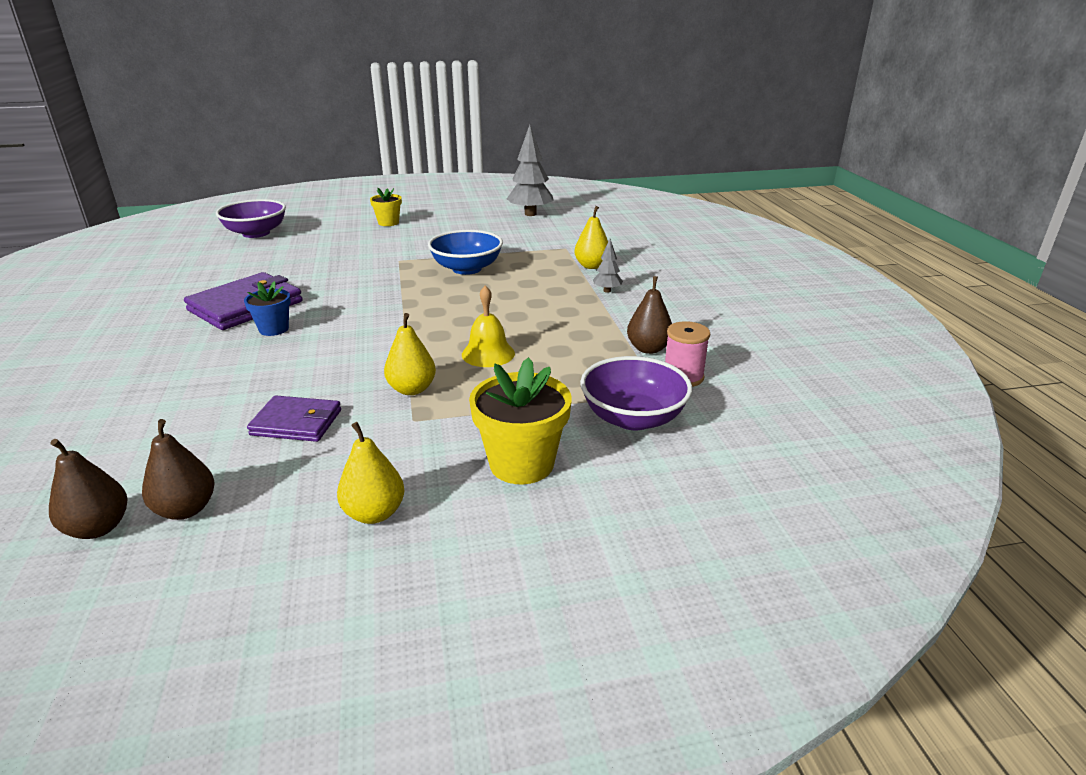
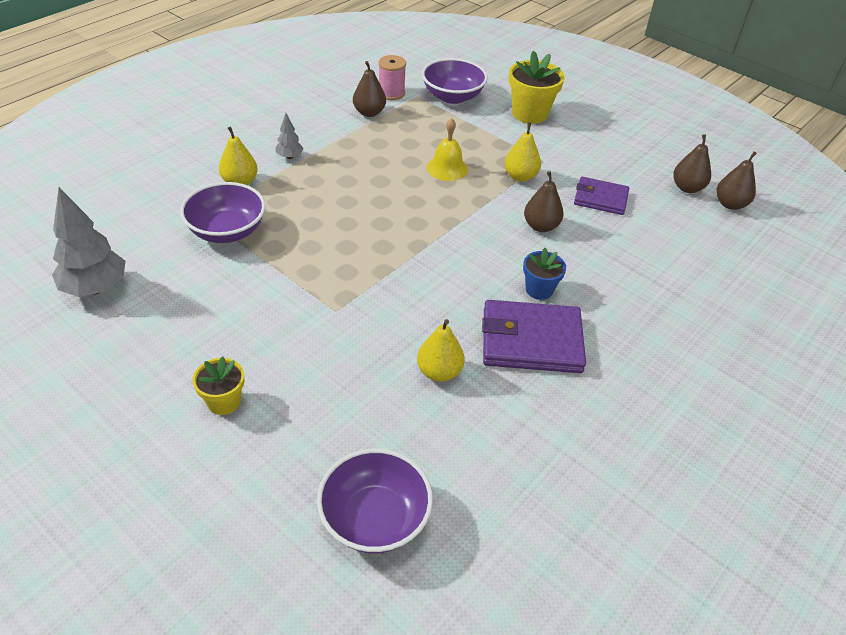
camera: 130 degrees left, 15 degrees up
purple wallet [247,395,341,442] -> purple wallet turned 45 degrees counterclockwise [574,177,629,215]
yellow pear [337,422,405,524] -> yellow pear moved to [417,319,465,382]
blue bowl [428,230,503,275] -> none
none -> purple bowl [180,182,266,243]
none -> brown pear [524,171,564,232]

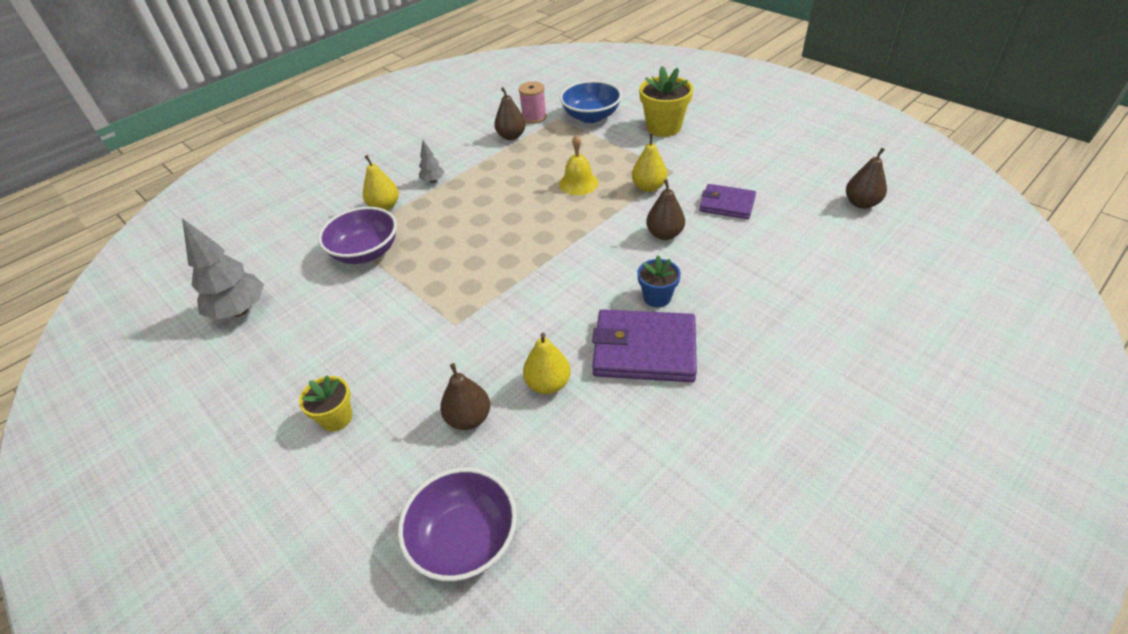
camera: 10 degrees right, 0 degrees up
purple bowl [422,58,488,104] -> blue bowl [560,80,622,123]
brown pear [673,134,711,193] -> brown pear moved to [440,363,490,430]

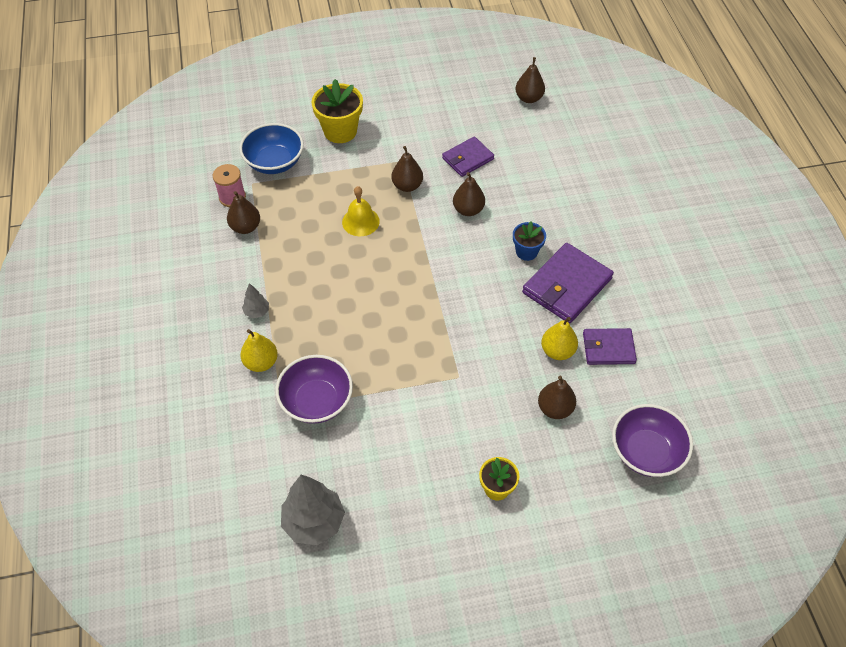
camera: 60 degrees left, 10 degrees up
yellow pear [632,134,667,192] -> brown pear [392,146,423,192]
none -> purple wallet [583,328,637,365]

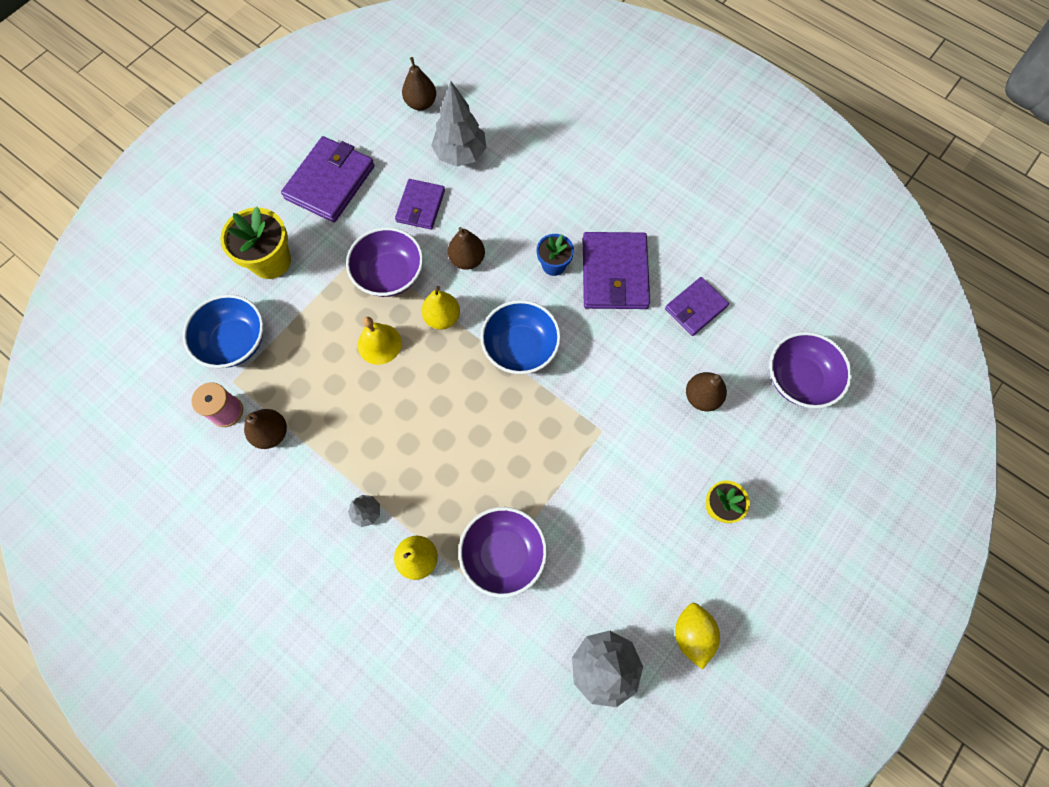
camera: 40 degrees left, 15 degrees up
brown pear [392,146,423,192] -> purple bowl [346,227,423,297]
yellow pear [541,317,578,360] -> yellow pear moved to [421,286,460,329]
none -> purple wallet [281,136,375,222]
none -> grey tree [431,81,486,166]
none -> blue bowl [480,300,561,374]
none -> yellow lemon [675,603,720,669]

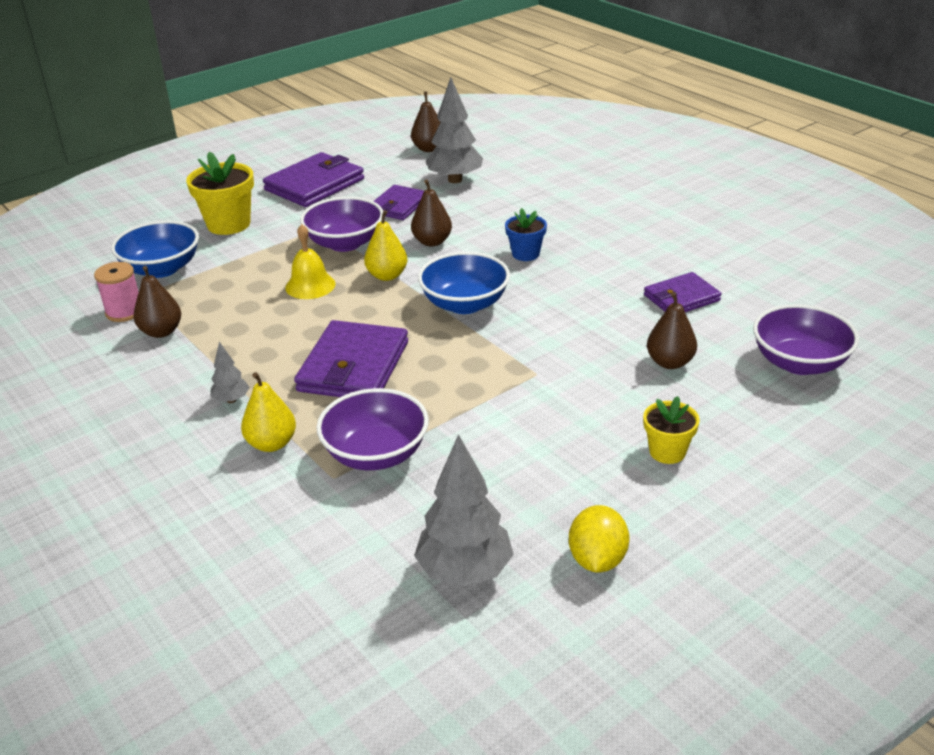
camera: 15 degrees right, 35 degrees down
purple wallet [583,232,650,309] -> purple wallet moved to [294,320,408,397]

